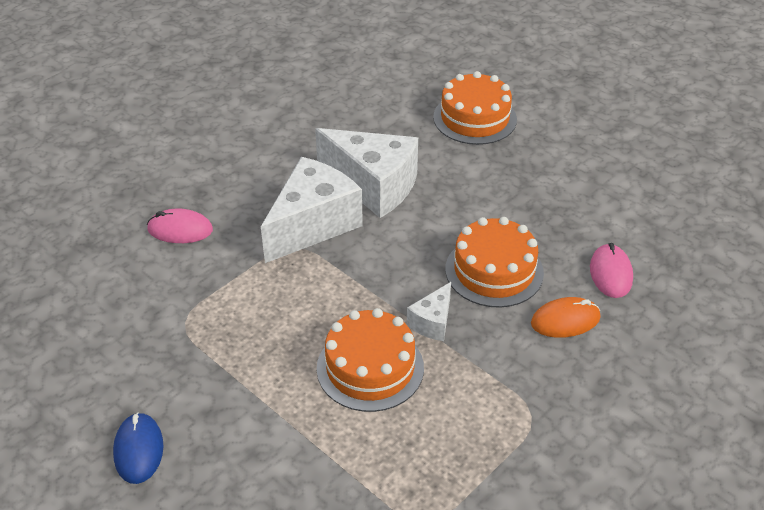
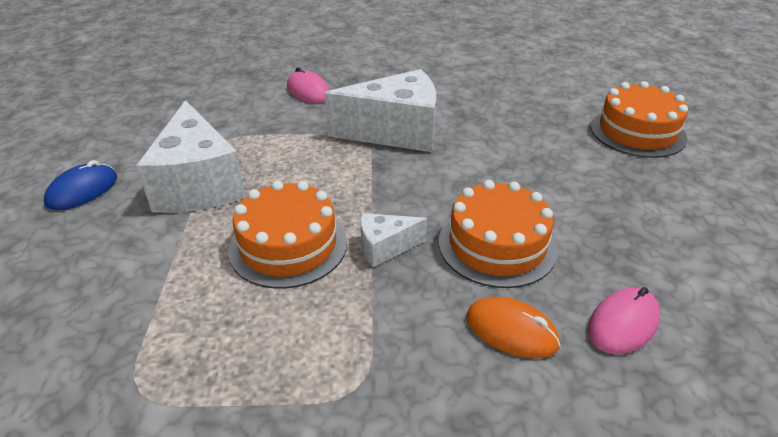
camera: 45 degrees right, 5 degrees down
white cheese [315,128,418,218] -> white cheese moved to [136,100,246,213]

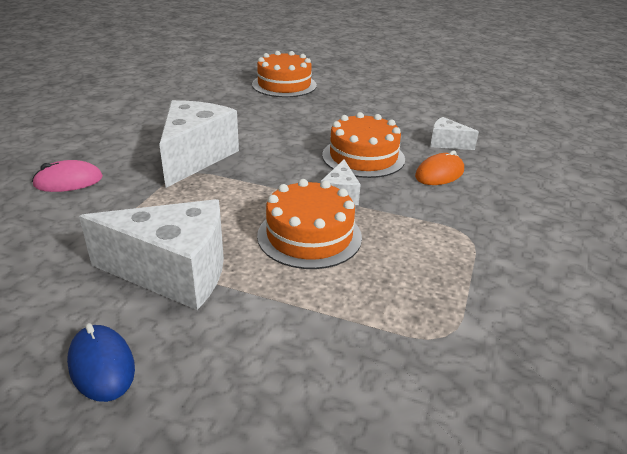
camera: 70 degrees left, 5 degrees down
pink mouse [588,287,660,354] -> white cheese [430,117,479,150]

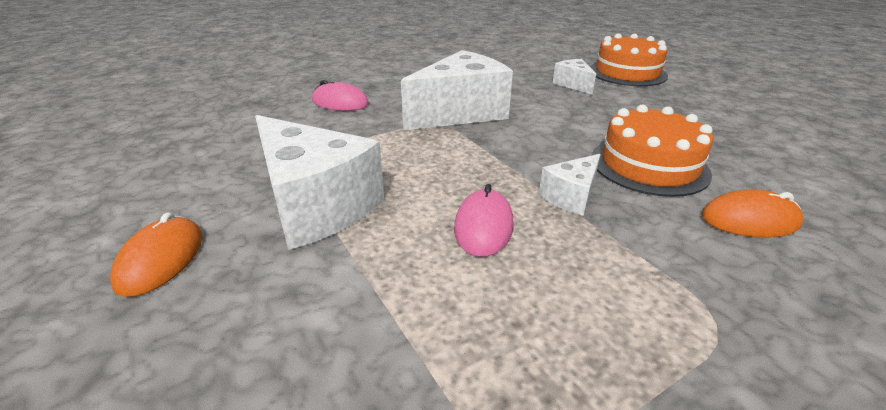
camera: 40 degrees right, 0 degrees up
blue mouse [67,323,135,402] -> orange mouse [110,213,202,297]
orange cake [257,179,362,269] -> pink mouse [454,184,514,257]
white cheese [430,117,479,150] -> white cheese moved to [553,59,596,94]

